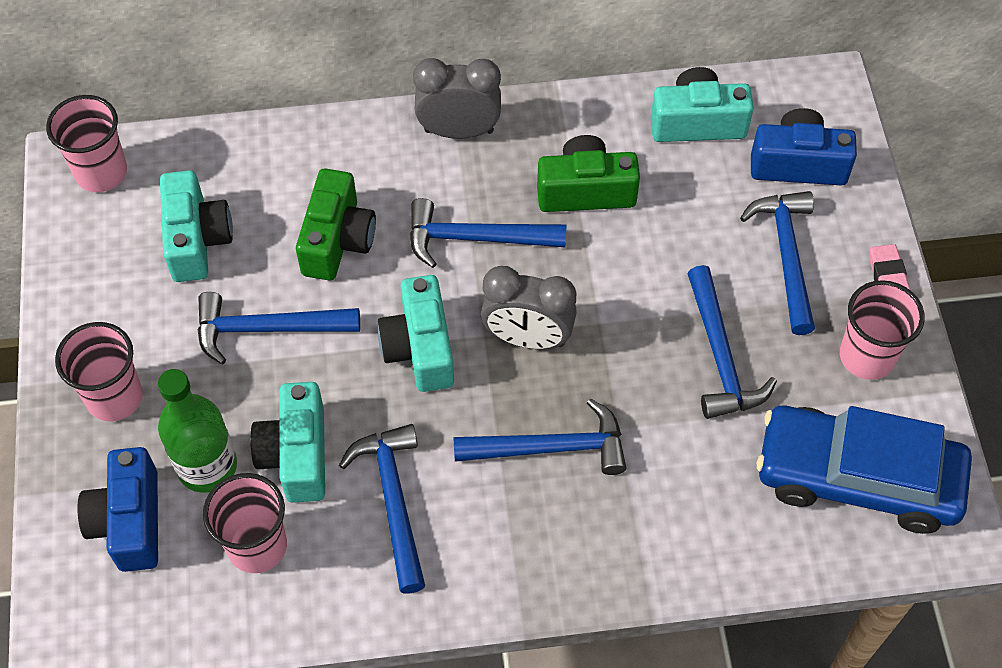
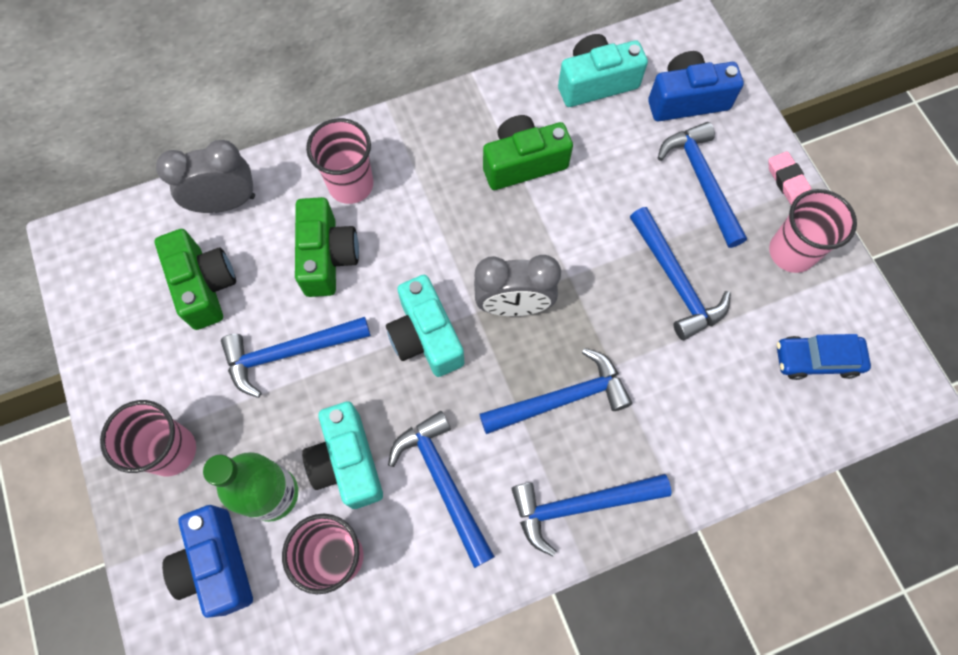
camera: 15 degrees left, 10 degrees up
pink cup [46,95,127,192] -> pink cup moved to [306,118,373,204]
turquoise camera [160,170,233,282] -> green camera [155,229,236,330]
blue hammer [410,198,566,268] -> blue hammer moved to [511,474,672,556]
grey clock [413,58,501,139] -> grey clock moved to [156,140,255,213]
blue car [757,405,972,534] -> blue car [777,334,871,380], size x0.51

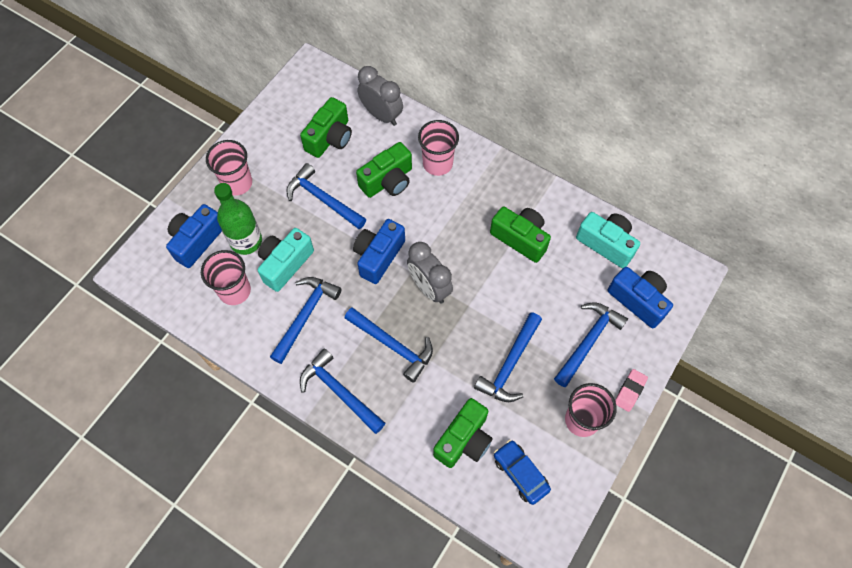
camera: 55 degrees right, 5 degrees down
turquoise camera [386,275,464,377] -> blue camera [353,219,405,284]
none -> green camera [433,398,493,468]

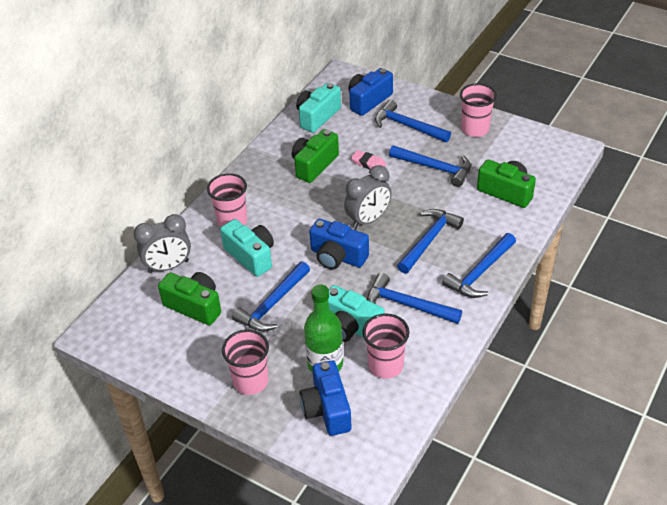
camera: 90 degrees left, 20 degrees down
blue camera [166,204,222,268] -> blue camera turned 45 degrees clockwise [300,360,352,436]
green camera [356,142,412,198] -> turquoise camera [220,219,274,277]
grey clock [357,66,403,126] -> grey clock turned 150 degrees counterclockwise [133,214,191,273]
blue car [494,440,551,505] -> none
pink eraser [615,369,648,412] -> pink eraser moved to [351,150,386,170]

